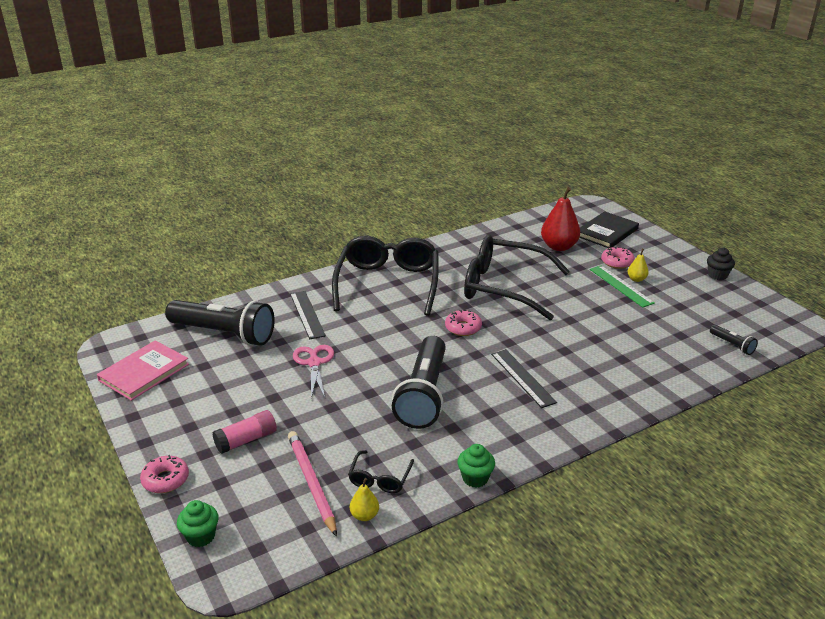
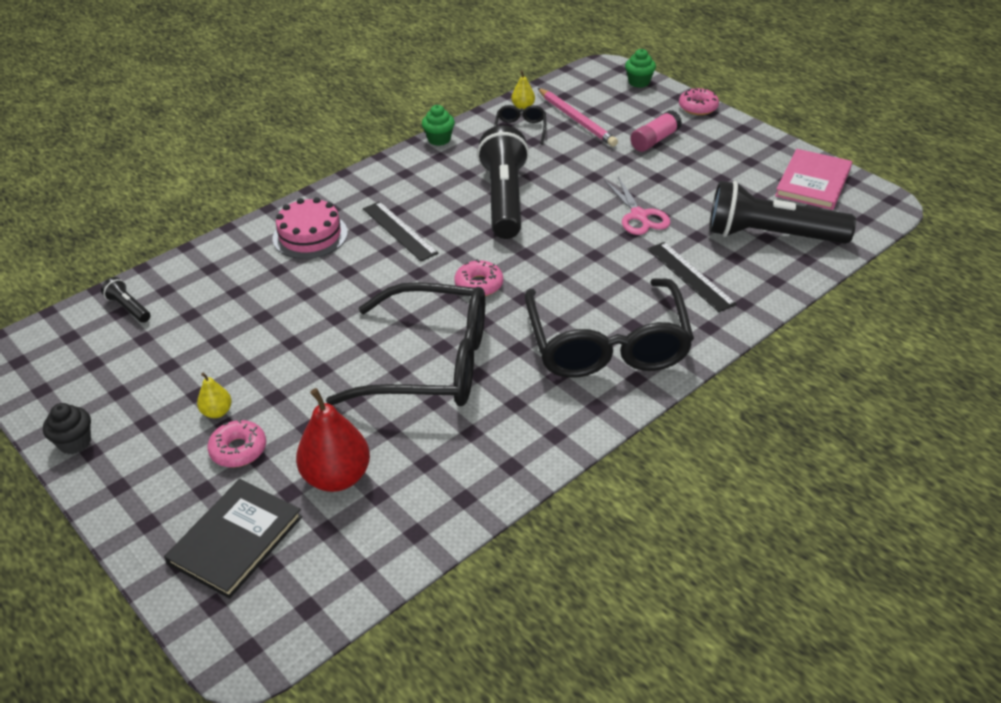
camera: 170 degrees right, 10 degrees up
green ruler [590,265,655,308] -> none
none -> pink cake [273,197,348,259]

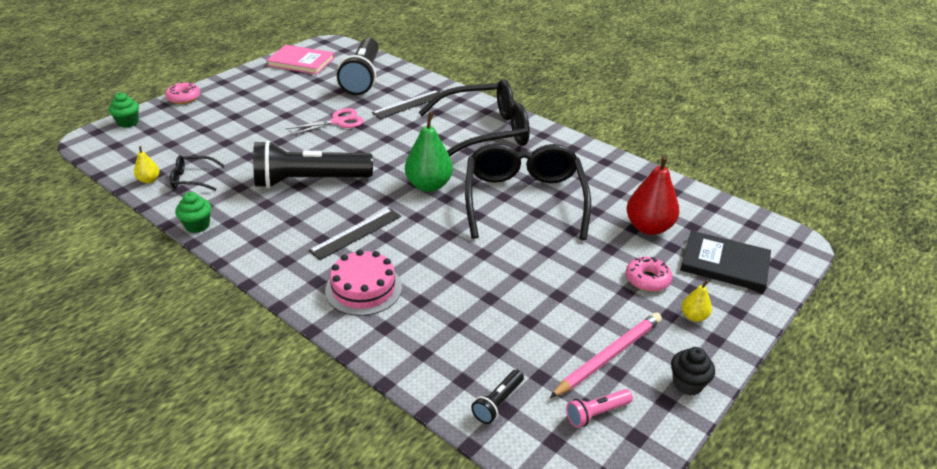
camera: 100 degrees left, 5 degrees down
yellow pear [197,373,232,418] -> yellow pear moved to [682,280,712,322]
pink donut [455,259,503,296] -> green pear [405,112,453,192]
pink pencil [538,88,618,147] -> pink pencil moved to [550,312,662,398]
pink glue stick [630,110,682,152] -> none
none -> pink flashlight [566,389,633,428]

